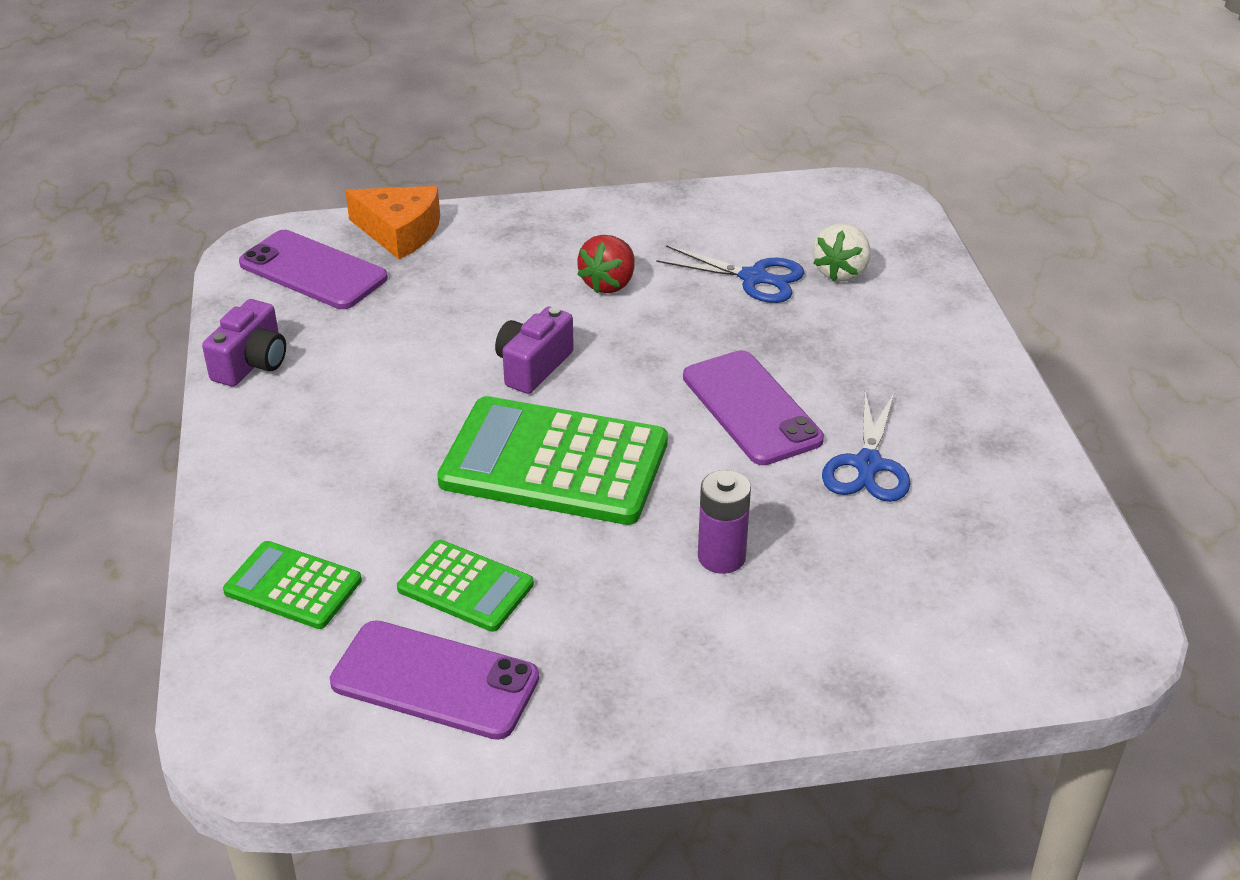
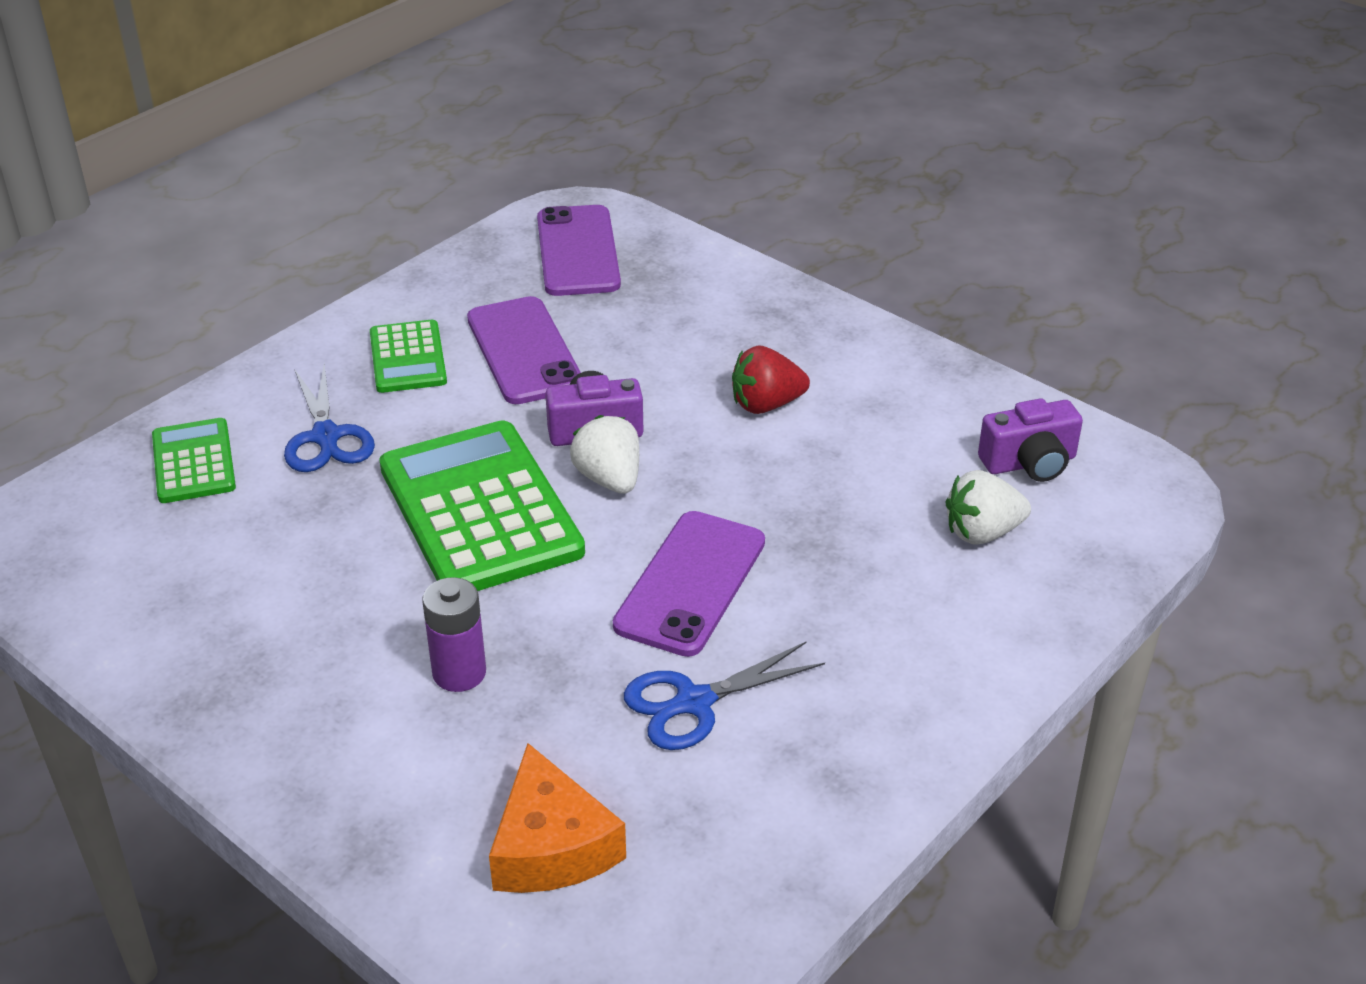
camera: 50 degrees right, 0 degrees up
purple camera [202,299,286,387] -> purple camera moved to [978,398,1083,482]
purple phone [330,620,539,740] -> purple phone moved to [467,296,581,404]
orange cheese [345,186,440,259] -> orange cheese moved to [489,743,626,893]
green calculator [397,540,534,632] -> green calculator moved to [370,320,447,393]
blue scissors [656,245,804,303] -> blue scissors moved to [284,363,375,472]
none -> white strawberry [570,415,639,494]

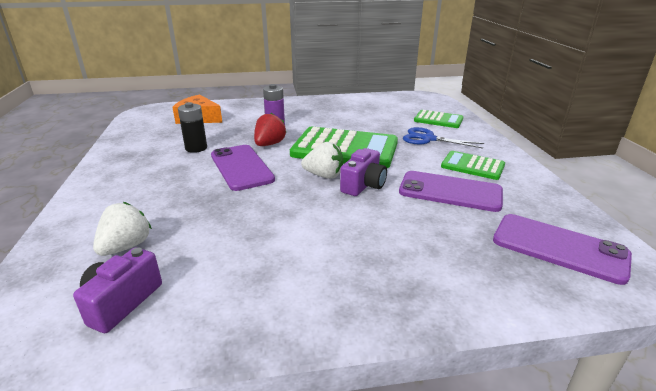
camera: 130 degrees right, 10 degrees down
blue scissors [624,642,825,750] -> black battery [178,102,207,153]
red strawberry [732,345,810,414] -> red strawberry moved to [254,113,286,146]

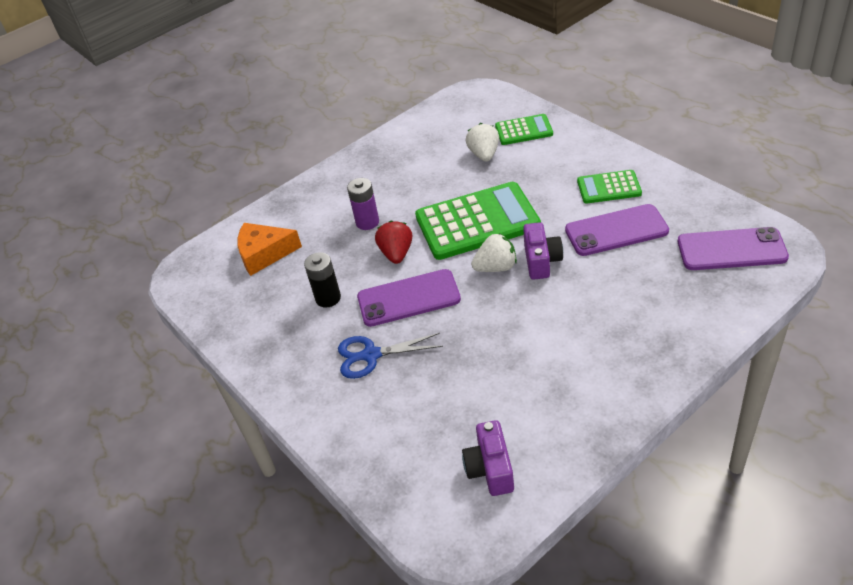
camera: 25 degrees left, 15 degrees up
white strawberry [93,202,152,256] -> white strawberry moved to [465,123,499,161]
purple phone [211,145,275,191] -> purple phone turned 45 degrees counterclockwise [357,269,461,327]
blue scissors [403,127,484,148] -> blue scissors moved to [338,333,443,379]

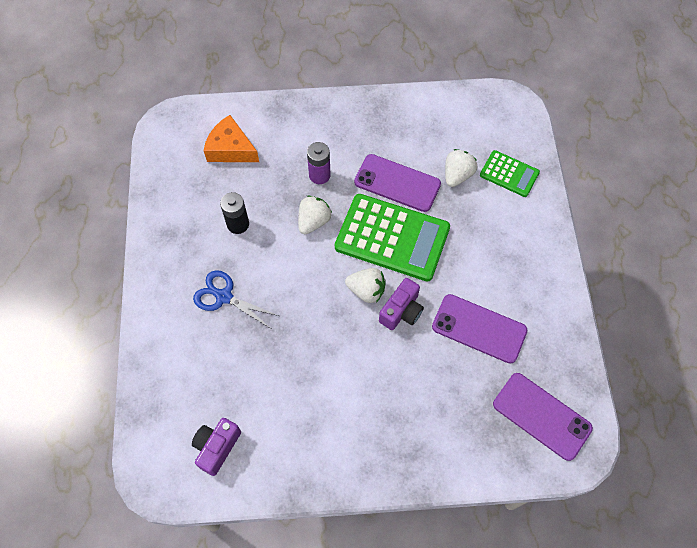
camera: 30 degrees right, 20 degrees up
purple phone [357,269,461,327] -> purple phone moved to [354,154,441,212]
red strawberry [375,221,412,264] -> white strawberry [298,196,332,234]
green calculator [577,170,642,204] -> none

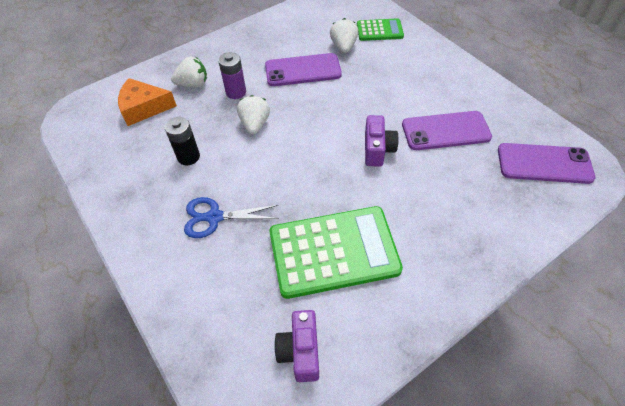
camera: 30 degrees left, 10 degrees down
green calculator [335,194,450,282] -> green calculator moved to [269,206,403,299]
white strawberry [345,268,386,303] -> white strawberry moved to [171,57,207,87]

